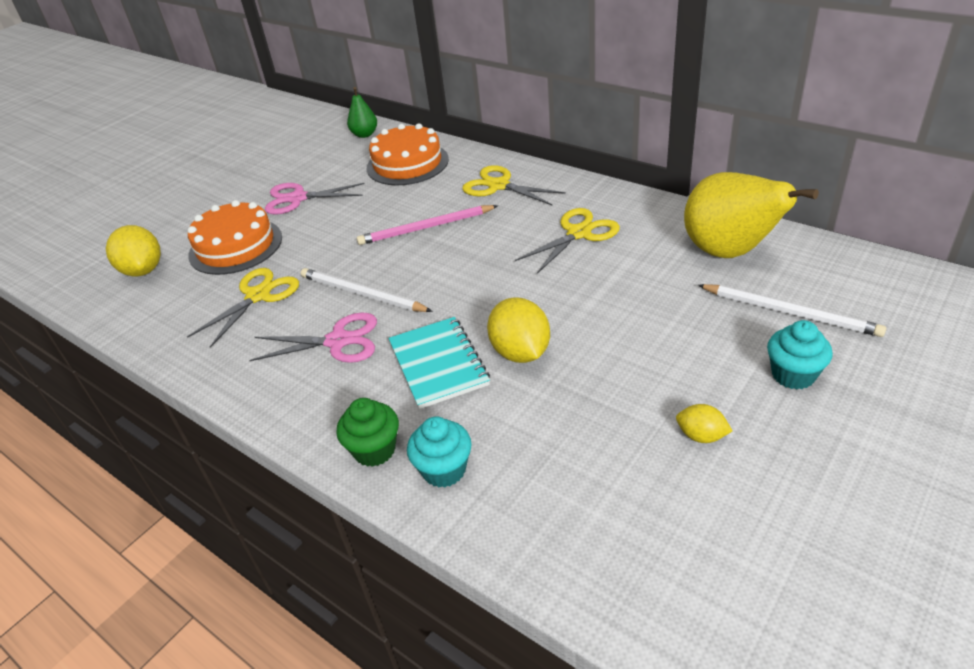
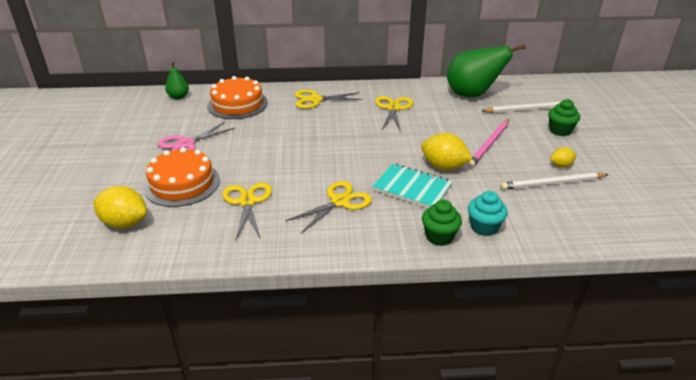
camera: 45 degrees left, 5 degrees down
pink scissors [249,313,377,363] -> yellow scissors [285,181,372,233]
white pencil [301,268,433,312] -> white pencil moved to [501,172,609,190]
pink pencil [357,205,498,245] -> pink pencil moved to [468,119,509,167]
yellow pear [684,172,819,258] -> green pear [447,44,526,97]
turquoise cupcake [767,320,833,390] -> green cupcake [548,99,580,136]

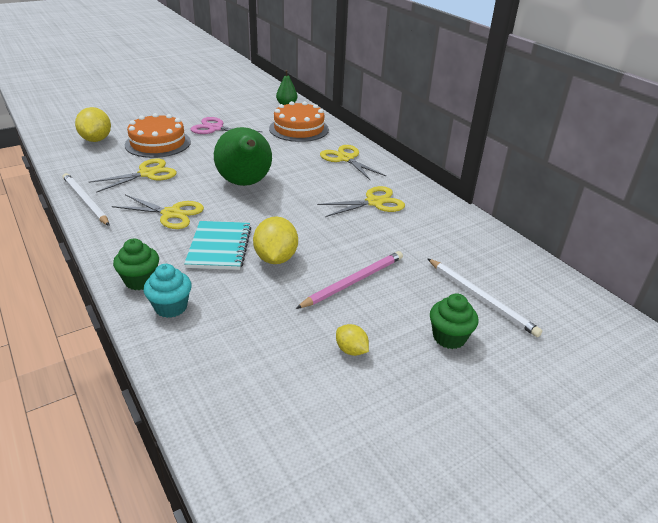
camera: 60 degrees right, 0 degrees up
green pear [447,44,526,97] -> green pear moved to [214,127,272,186]
pink pencil [468,119,509,167] -> pink pencil turned 135 degrees clockwise [296,251,403,309]
white pencil [501,172,609,190] -> white pencil moved to [63,173,110,226]

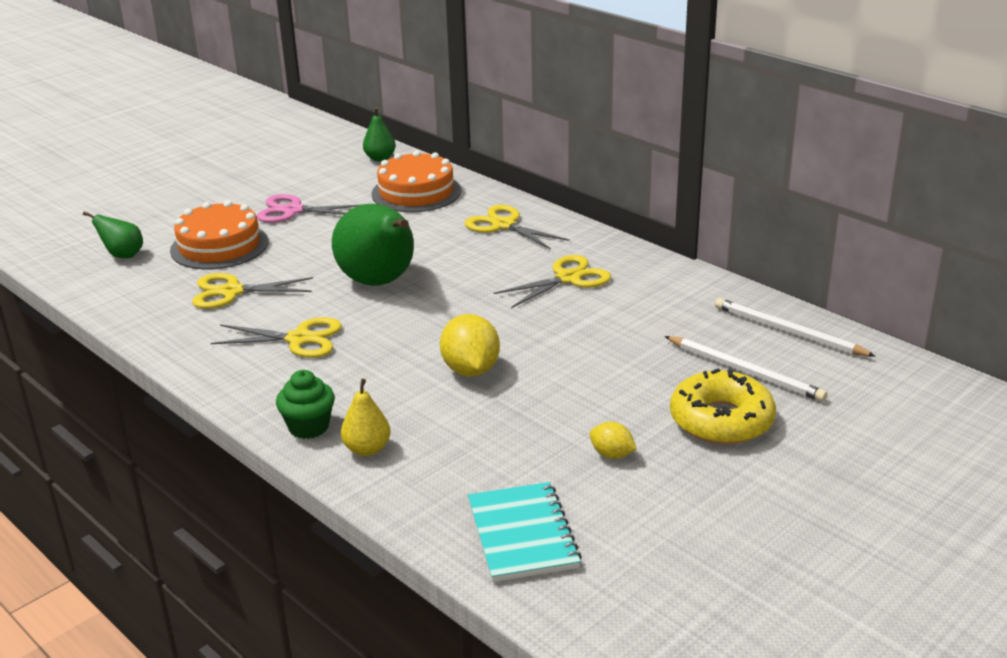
camera: 10 degrees left, 5 degrees down
white pencil [63,173,110,226] -> white pencil moved to [715,298,876,357]
yellow lemon [75,107,111,142] -> green pear [83,211,143,258]
yellow scissors [89,158,177,193] -> yellow scissors turned 135 degrees counterclockwise [192,273,313,309]
turquoise cupcake [144,264,192,318] -> yellow pear [341,378,391,456]
turquoise notebook [184,221,251,270] -> turquoise notebook moved to [468,482,582,582]
pink pencil [296,251,403,309] -> none
green cupcake [430,293,479,349] -> yellow donut [670,368,776,445]

